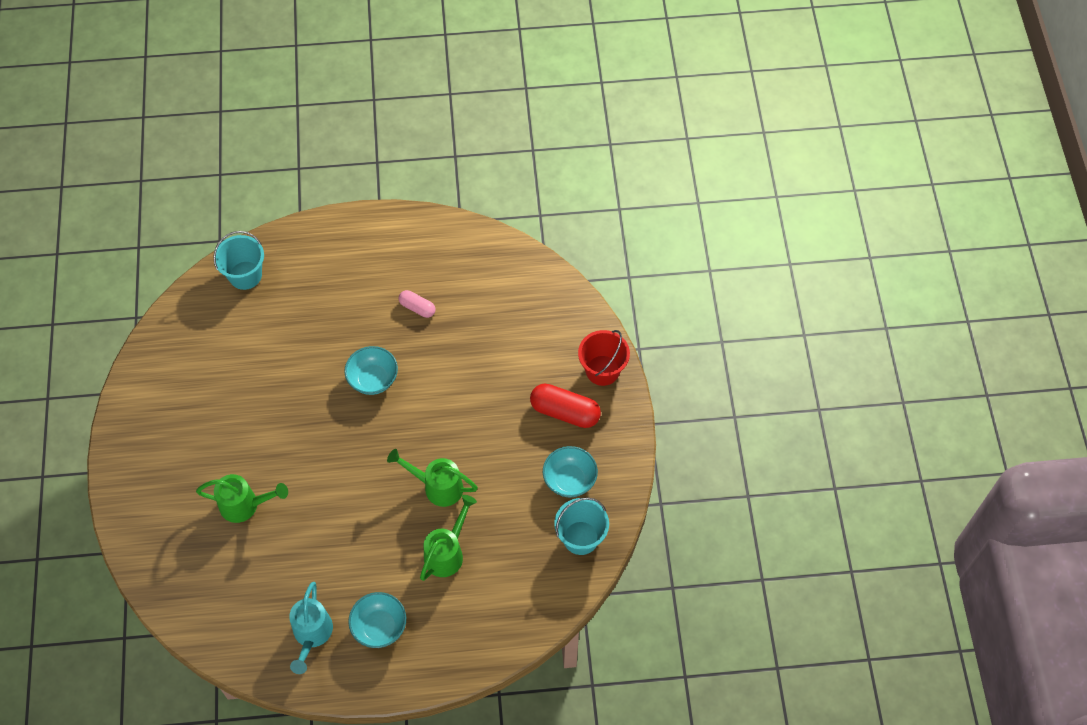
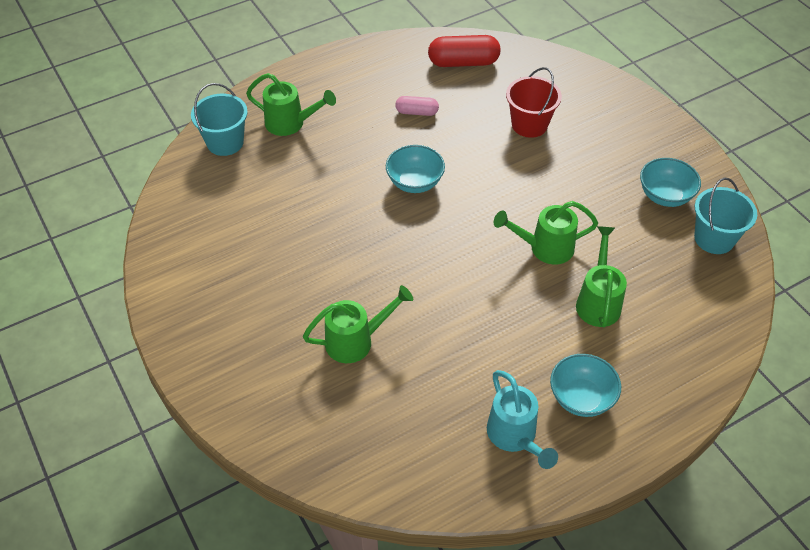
camera: 25 degrees left, 10 degrees down
red capsule [530,384,601,428] -> red capsule moved to [428,35,500,67]
red bucket [578,330,630,386] -> red bucket moved to [506,67,562,138]
none -> green watering can [246,73,336,136]

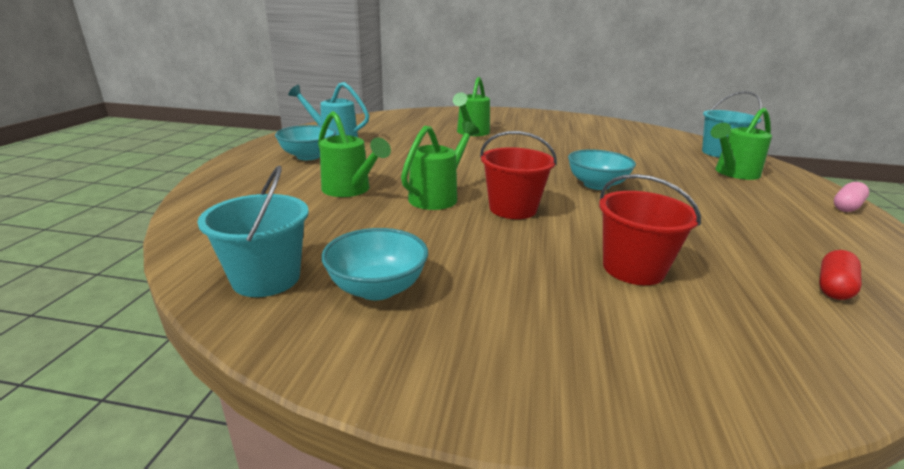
camera: 130 degrees right, 25 degrees down
pink capsule [395,96,439,116] -> pink capsule moved to [834,182,869,212]
red capsule [428,35,500,67] -> red capsule [819,250,862,300], size x0.58
none -> red bucket [480,131,557,219]

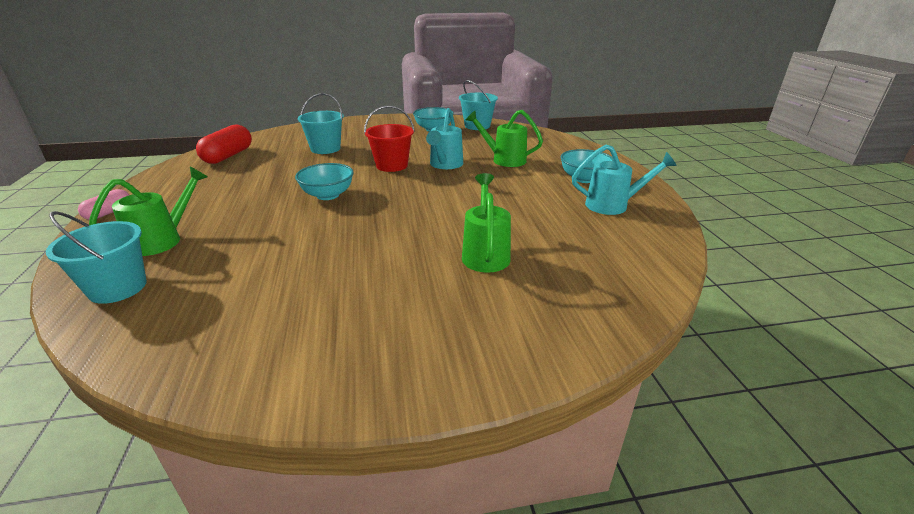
camera: 160 degrees right, 5 degrees up
green watering can [401,121,479,210] -> turquoise watering can [426,108,463,169]
red bucket [599,174,701,285] -> turquoise bucket [298,93,344,154]
red capsule [819,250,862,300] -> red capsule [196,124,252,164], size x1.73

